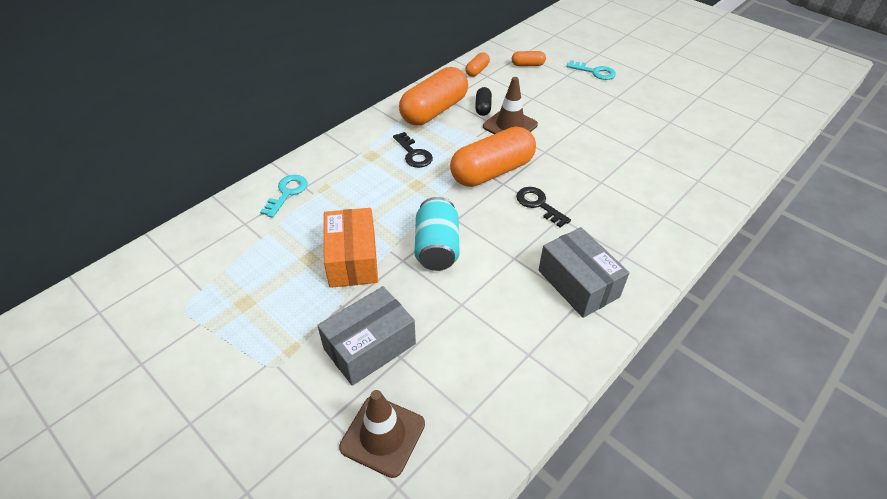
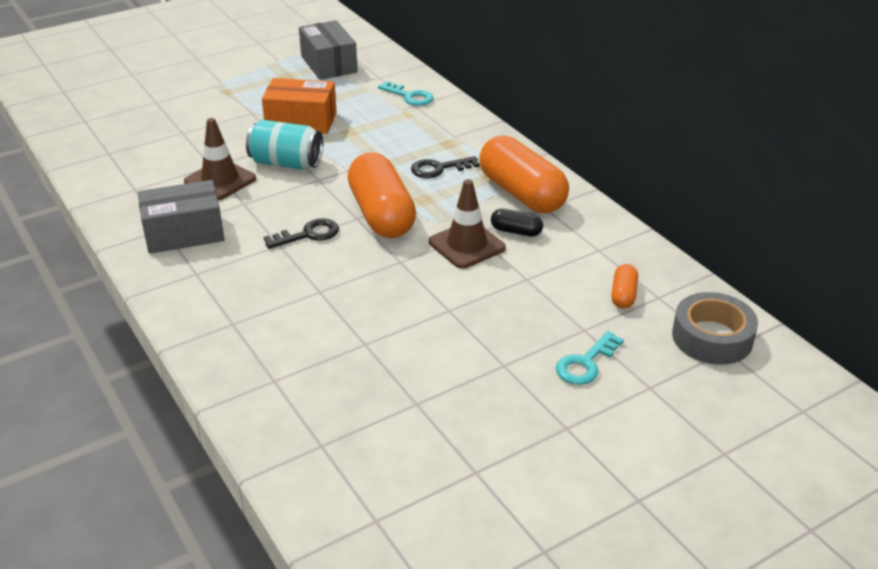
camera: 105 degrees right, 10 degrees down
grey box [317,286,416,386] -> grey box moved to [299,20,358,80]
brown traffic cone [339,390,425,478] -> brown traffic cone moved to [184,118,256,200]
orange capsule [465,52,490,77] -> none
none -> grey tape [672,292,758,365]

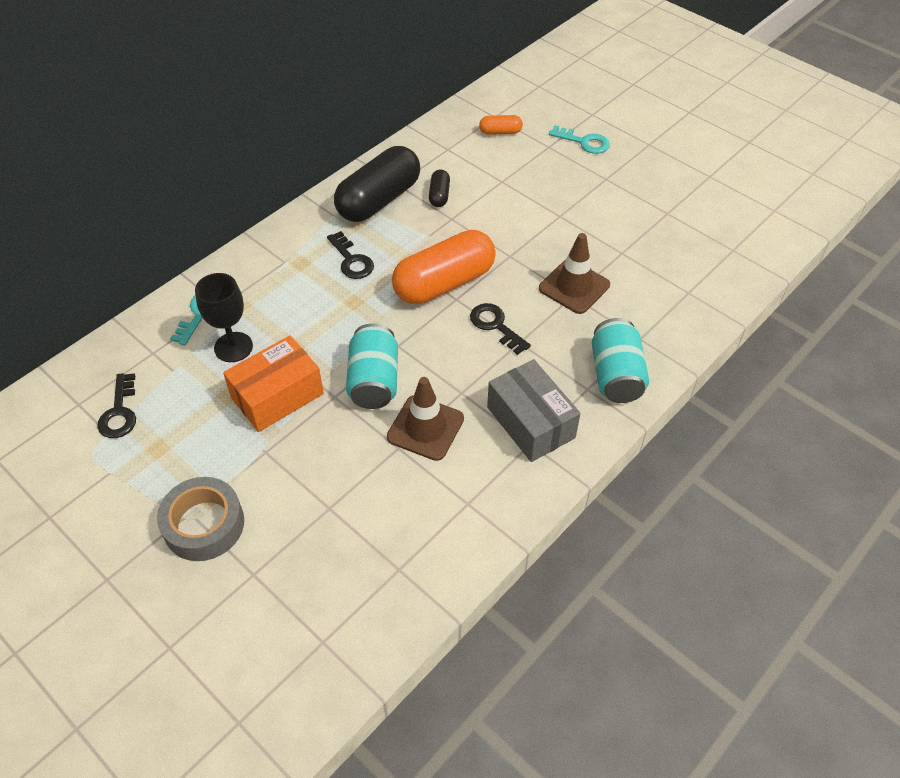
camera: 105 degrees left, 15 degrees up
orange box [262,78,336,134] -> orange box turned 60 degrees clockwise [223,335,324,432]
grey box [299,20,358,80] -> black key [97,373,136,438]
brown traffic cone [429,179,506,269] -> brown traffic cone moved to [539,233,610,314]
orange capsule [479,136,569,213] -> black capsule [334,146,420,222]
grey tape [672,292,758,365] -> grey tape moved to [157,477,244,561]
none -> black goblet [195,273,253,362]
none -> turquoise can [592,318,649,403]

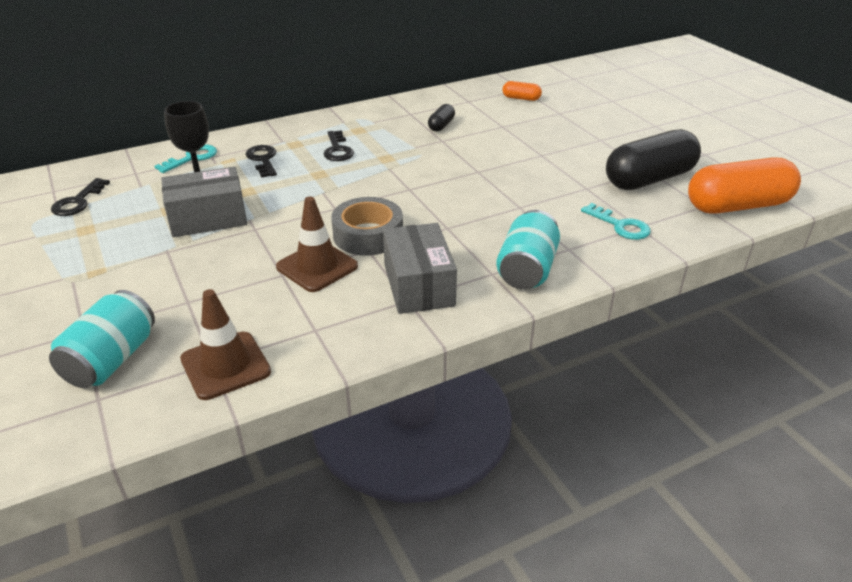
camera: 20 degrees right, 15 degrees down
grey tape [157,477,244,561] -> grey tape moved to [331,197,403,256]
orange box [223,335,324,432] -> grey box [161,167,247,237]
black capsule [334,146,420,222] -> black capsule moved to [606,129,701,190]
turquoise can [346,323,398,409] -> turquoise can moved to [49,290,155,388]
orange capsule [392,230,496,304] -> orange capsule moved to [688,158,801,214]
black key [470,303,531,355] -> black key moved to [245,145,277,178]
brown traffic cone [539,233,610,314] -> brown traffic cone moved to [180,289,271,400]
turquoise key [549,125,610,154] -> turquoise key moved to [581,203,651,240]

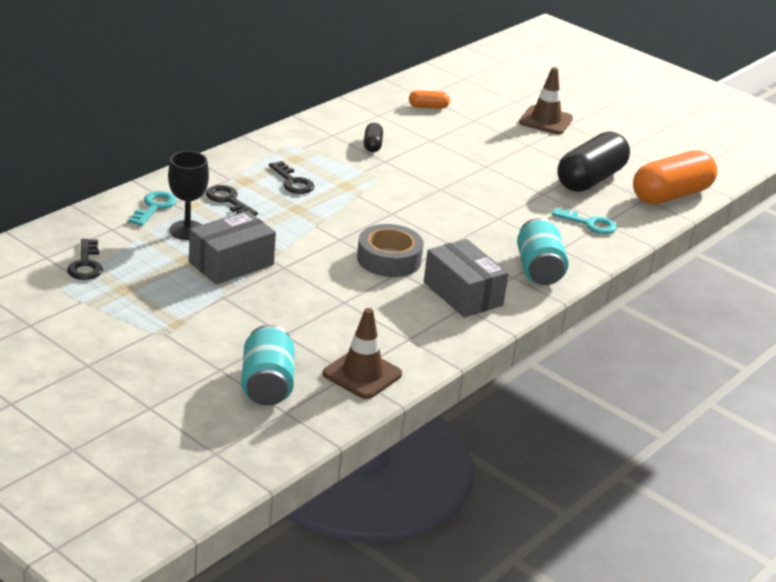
camera: 25 degrees left, 5 degrees down
brown traffic cone [276,197,358,292] -> brown traffic cone moved to [519,67,573,134]

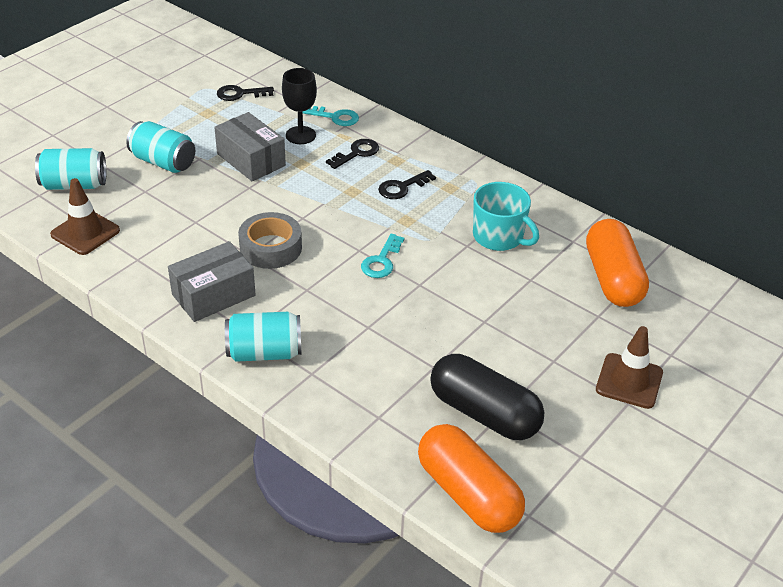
camera: 90 degrees right, 10 degrees up
black capsule [364,123,383,152] -> turquoise mug [473,182,539,251]
orange capsule [409,90,450,109] -> orange capsule [586,219,649,307], size x2.25
turquoise key [552,207,617,234] -> turquoise key moved to [361,234,405,278]
none -> turquoise can [126,121,195,173]

